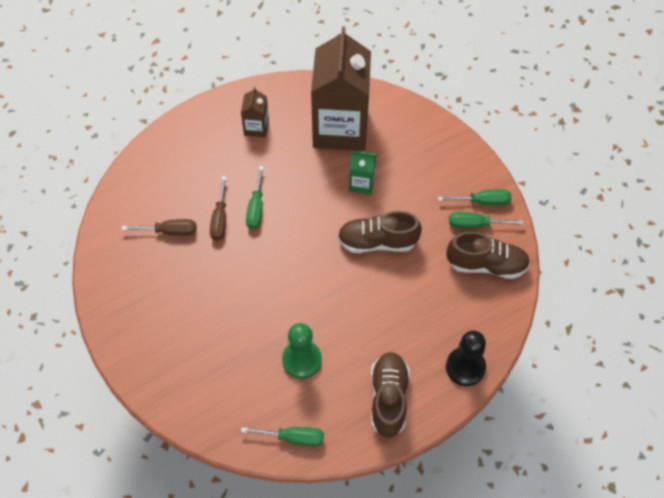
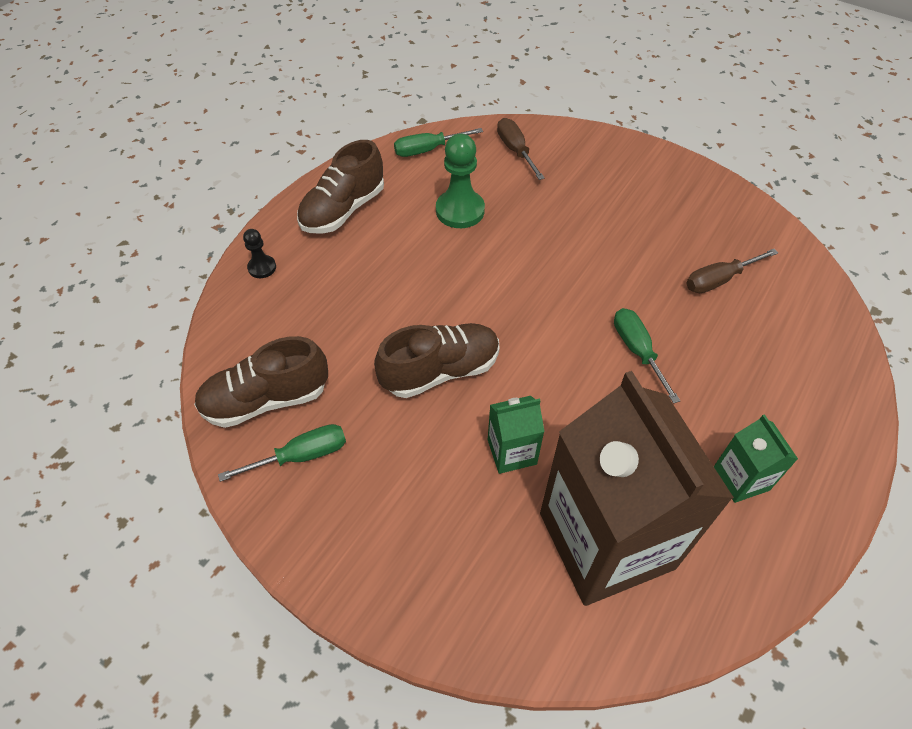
camera: 155 degrees right, 5 degrees down
brown screwdriver [210,176,227,241] -> brown screwdriver moved to [497,118,545,180]
brown carton [241,87,269,137] -> green carton [714,414,798,503]
brown shoe [371,352,410,438] -> brown shoe turned 60 degrees clockwise [297,140,384,233]
green screwdriver [438,189,511,206] -> none
black pawn [446,330,486,386] -> black pawn [243,229,276,278], size x0.53

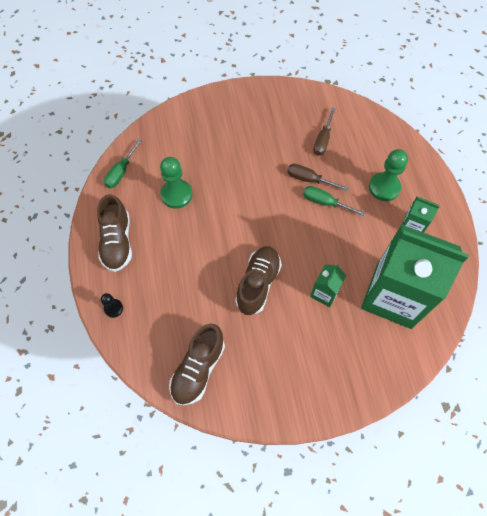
camera: 45 degrees left, 10 degrees up
green screwdriver [218,424,346,482] -> none
brown screwdriver [497,118,545,180] -> brown screwdriver moved to [287,164,348,191]
brown carton [540,371,734,606] -> green carton [361,224,469,329]
none -> green pawn [369,149,408,201]

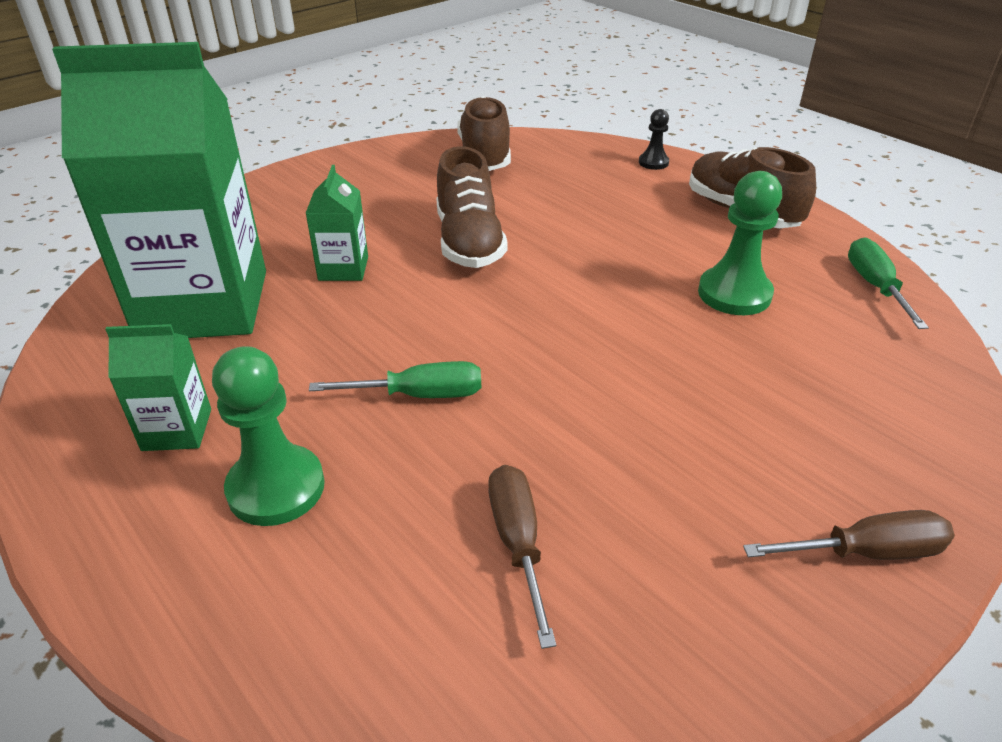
camera: 150 degrees right, 25 degrees down
brown screwdriver [287,164,348,191] -> brown screwdriver moved to [743,510,955,560]

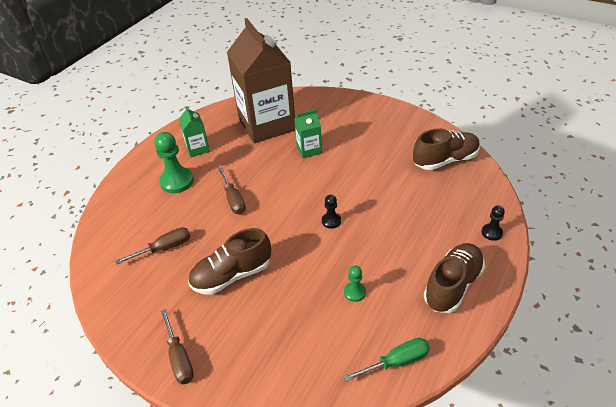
camera: 75 degrees right, 5 degrees up
green carton [52,42,266,338] -> brown carton [227,18,295,143]
green screwdriver [309,361,481,398] -> brown screwdriver [218,168,246,214]
brown shoe [436,146,508,268] -> brown shoe moved to [188,228,271,295]
green pawn [698,171,782,315] -> green pawn [344,266,366,302], size x0.53
none -> black pawn [322,195,341,229]

